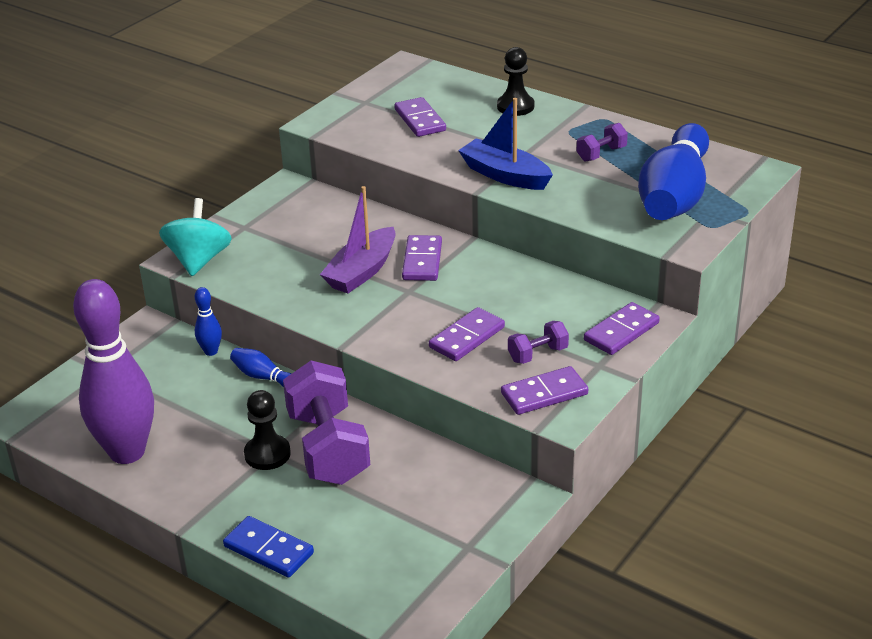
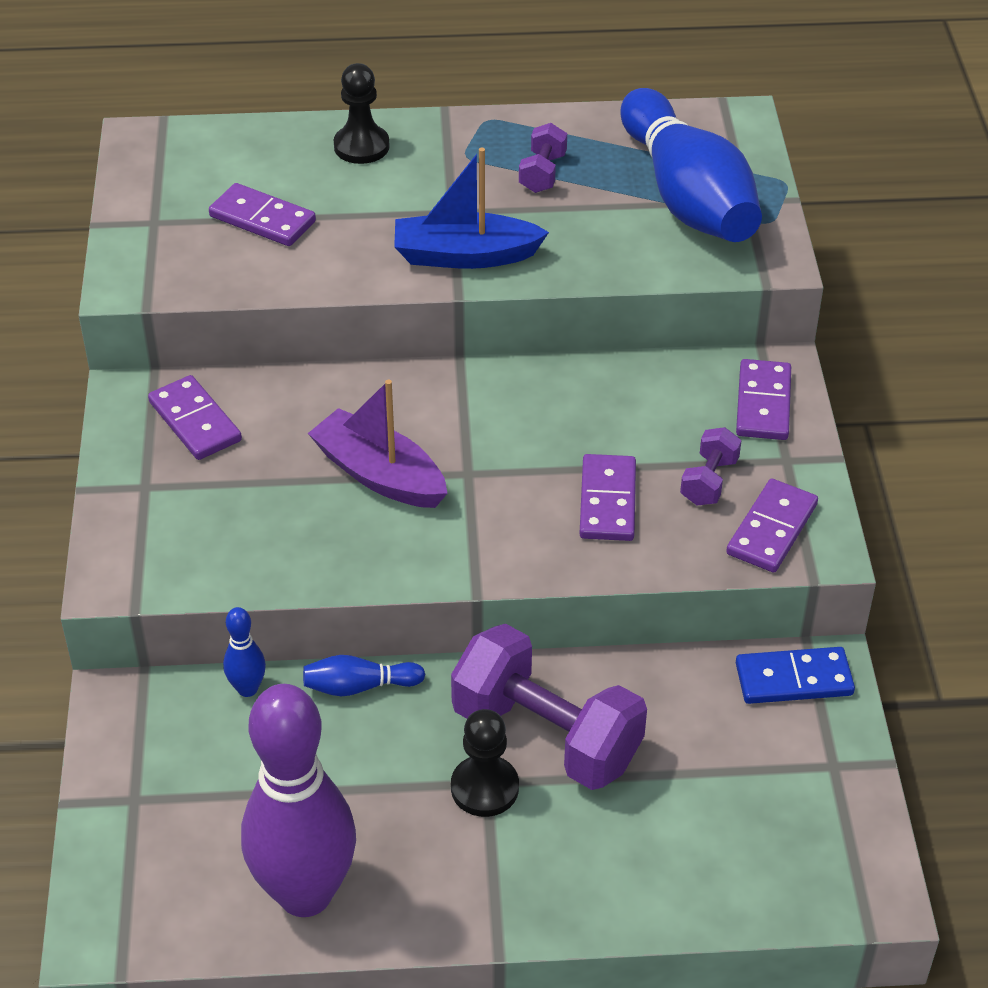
camera: 40 degrees left, 10 degrees up
turquoise spinning top [159,198,232,276] -> none
blue domino [223,516,314,578] -> blue domino moved to [736,647,855,704]
purple boat [320,186,396,293] -> purple boat turned 135 degrees clockwise [308,380,447,508]
purple domino [402,235,442,281] -> purple domino moved to [148,375,242,460]

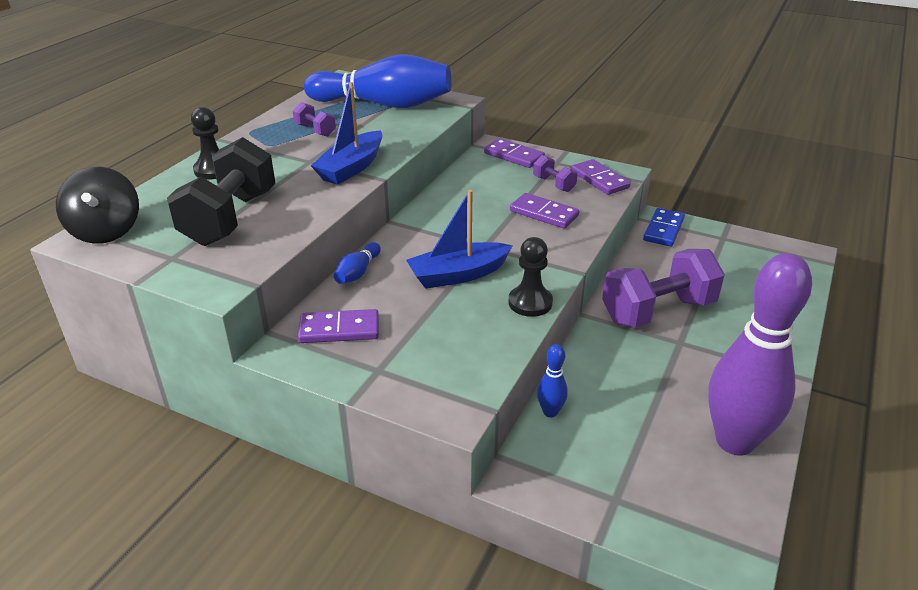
camera: 60 degrees left, 10 degrees down
purple domino [209,183,316,246] -> black dumbbell [167,137,275,246]
blue bowling pin [303,655,425,696] -> blue bowling pin moved to [334,242,381,284]
purple boat [308,380,447,508] -> blue boat [406,190,513,289]
black pawn [451,709,519,817] -> black pawn moved to [508,237,553,317]
none -> black spinning top [56,167,139,244]

